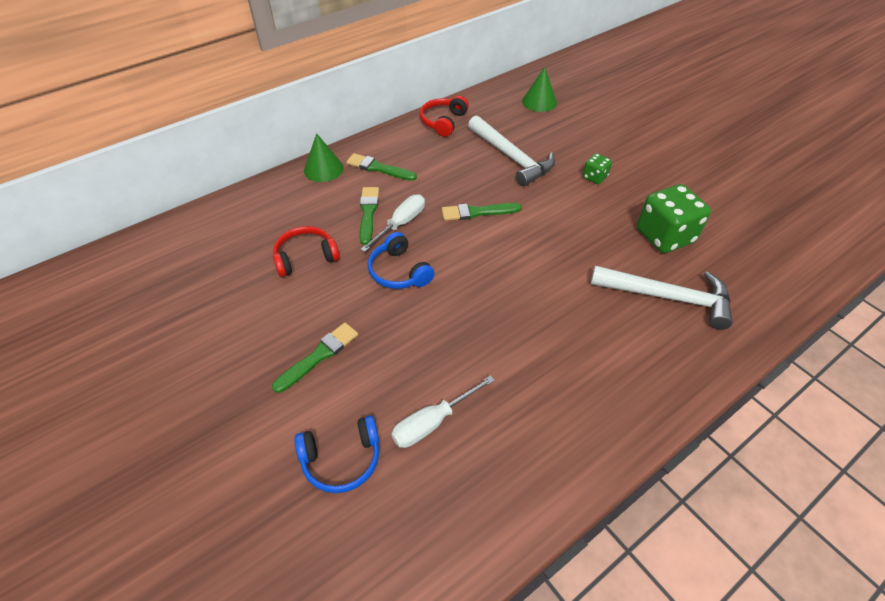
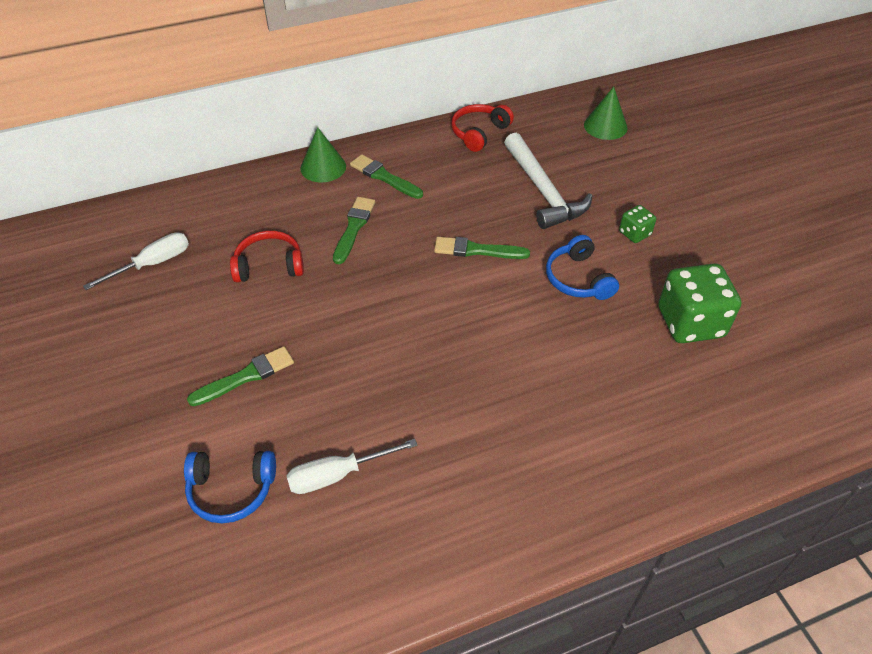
camera: 15 degrees right, 0 degrees up
white screwdriver [360,194,425,252] -> white screwdriver moved to [83,232,189,290]
blue headphones [368,232,435,289] -> blue headphones moved to [546,235,619,300]
white hammer [591,266,733,330] -> none

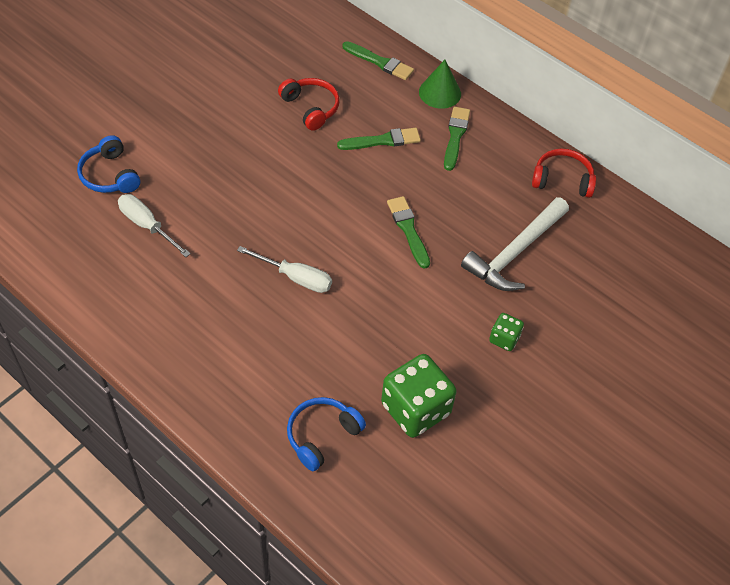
camera: 60 degrees right, 5 degrees up
white screwdriver [83,232,189,290] -> white screwdriver moved to [237,246,332,293]
green brush [187,346,294,406] -> green brush moved to [342,41,414,80]
blue headphones [546,235,619,300] -> blue headphones moved to [287,397,366,471]
green cone [584,86,628,140] -> none

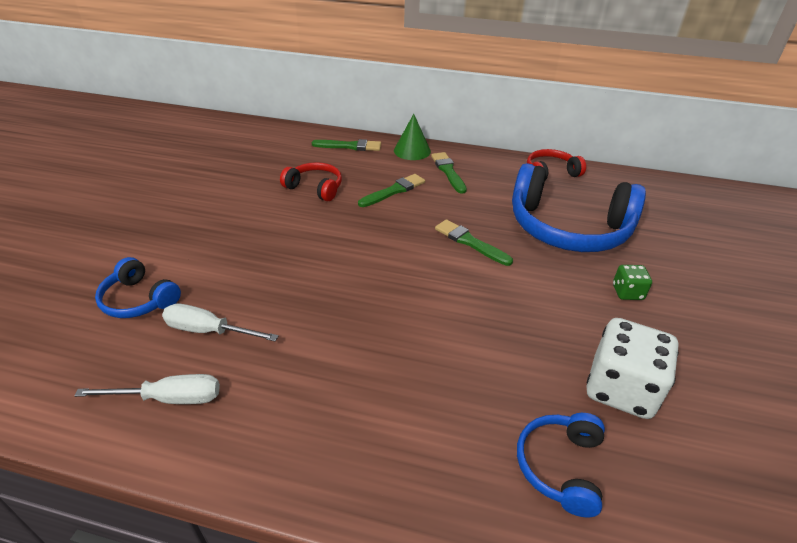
camera: 25 degrees left, 15 degrees down
white screwdriver [237,246,332,293] -> white screwdriver moved to [74,374,220,404]
green dice [381,354,457,438] -> white dice [586,318,679,419]
white hammer [461,197,569,291] -> blue headphones [512,163,646,252]

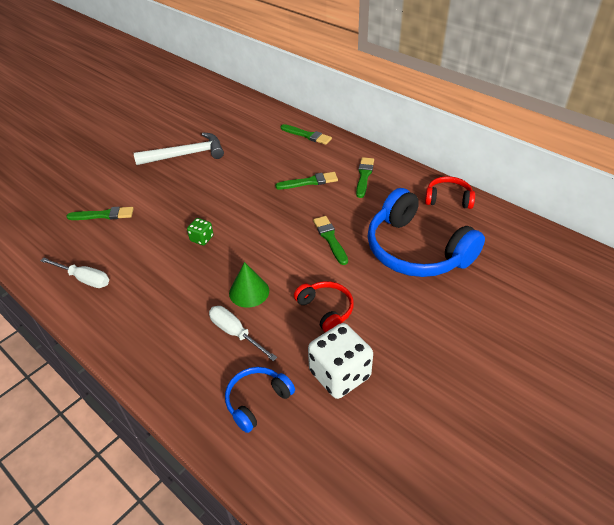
camera: 30 degrees right, 5 degrees up
blue headphones [95,257,181,318] -> green brush [66,207,134,220]
white screwdriver [162,304,279,341] -> white screwdriver moved to [209,306,277,361]
red headphones [280,162,342,201] -> red headphones moved to [294,281,354,332]
green cone [394,114,431,160] -> green cone moved to [229,262,269,308]
green dice [613,265,652,300] -> green dice moved to [187,218,213,245]
none -> white hammer [134,132,224,165]

